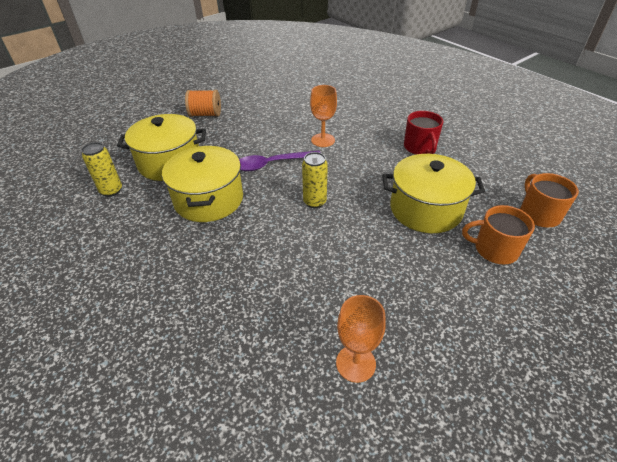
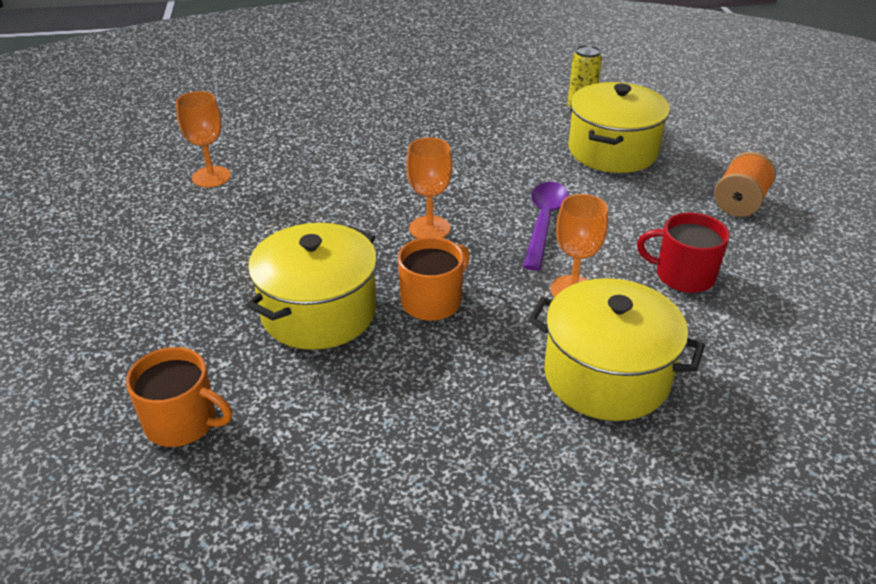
camera: 120 degrees right, 5 degrees down
yellow pot [162,146,243,222] -> yellow pot moved to [528,278,705,421]
yellow can [302,152,328,208] -> orange goblet [406,137,452,239]
red mug [404,111,443,155] -> red mug moved to [637,213,730,293]
orange mug [462,205,535,265] -> orange mug moved to [398,237,470,321]

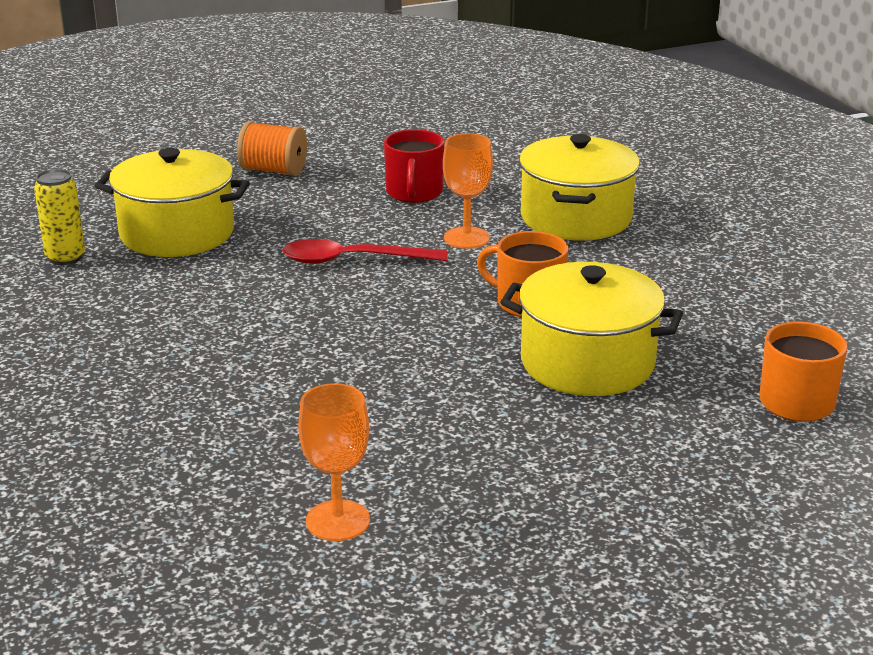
camera: 105 degrees left, 10 degrees down
orange goblet [406,137,452,239] -> none
purple spoon [523,182,568,271] -> red spoon [282,239,447,264]

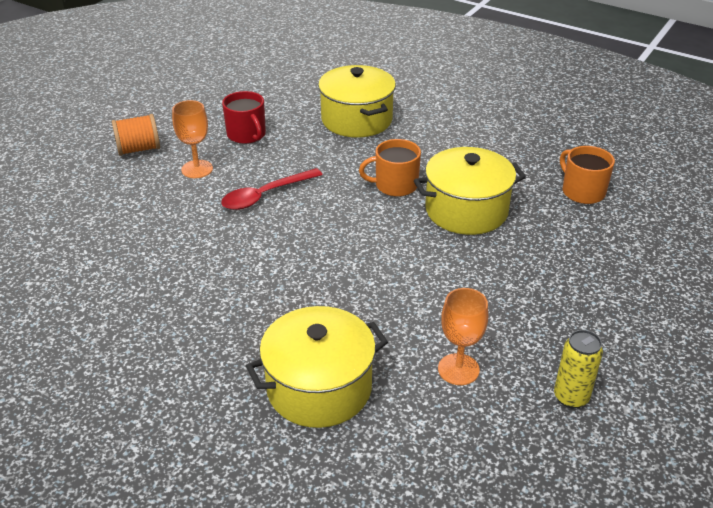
camera: 35 degrees left, 10 degrees up
yellow can [34,169,85,265] -> yellow can moved to [554,330,603,409]
yellow pot [95,148,250,257] -> yellow pot moved to [246,306,388,428]
orange goblet [443,133,493,249] -> orange goblet moved to [172,100,213,178]

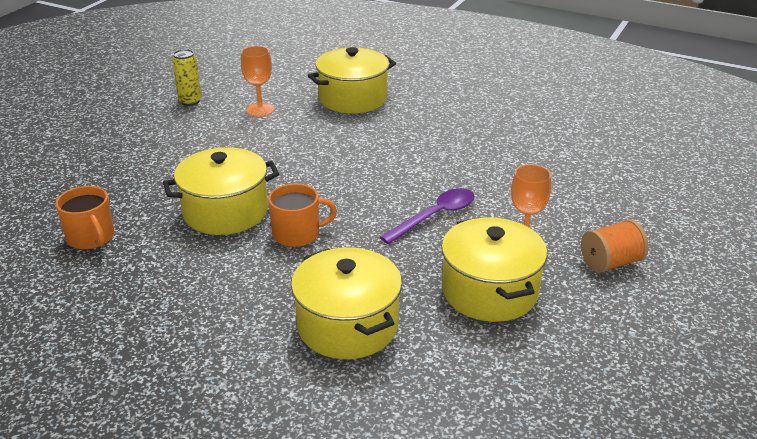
camera: 175 degrees right, 5 degrees down
red spoon [221,168,323,210] -> purple spoon [380,188,475,244]
red mug [222,91,266,144] -> yellow pot [441,217,547,322]

